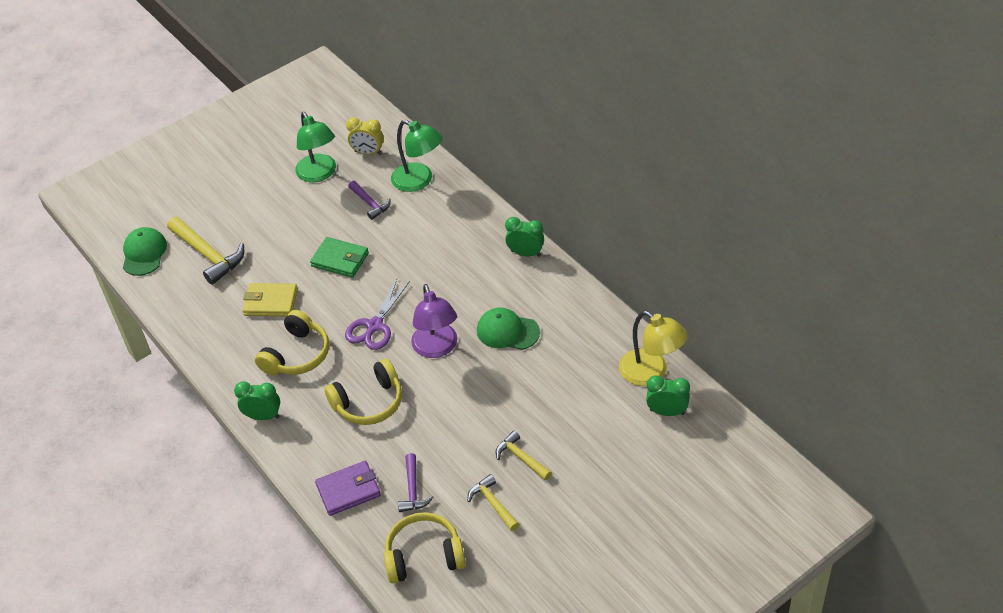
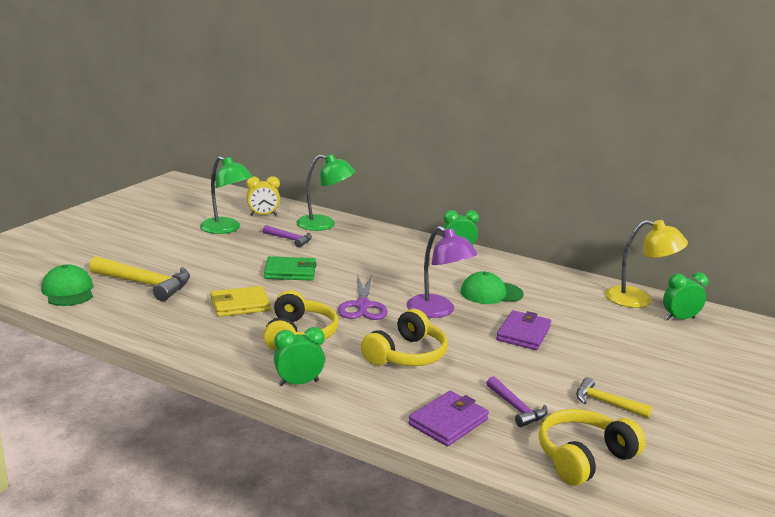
camera: 30 degrees left, 25 degrees down
yellow hammer [496,431,552,481] -> none
none -> purple wallet [496,310,551,350]

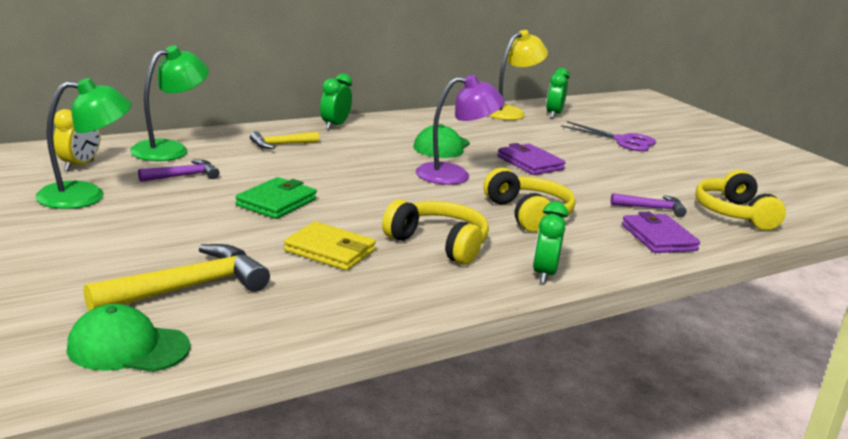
camera: 60 degrees left, 0 degrees up
yellow wallet [210,286,271,317] -> yellow wallet turned 75 degrees counterclockwise [284,221,376,270]
purple scissors [338,275,388,320] -> purple scissors moved to [561,121,656,151]
yellow hammer [576,377,652,418] -> yellow hammer moved to [250,131,319,149]

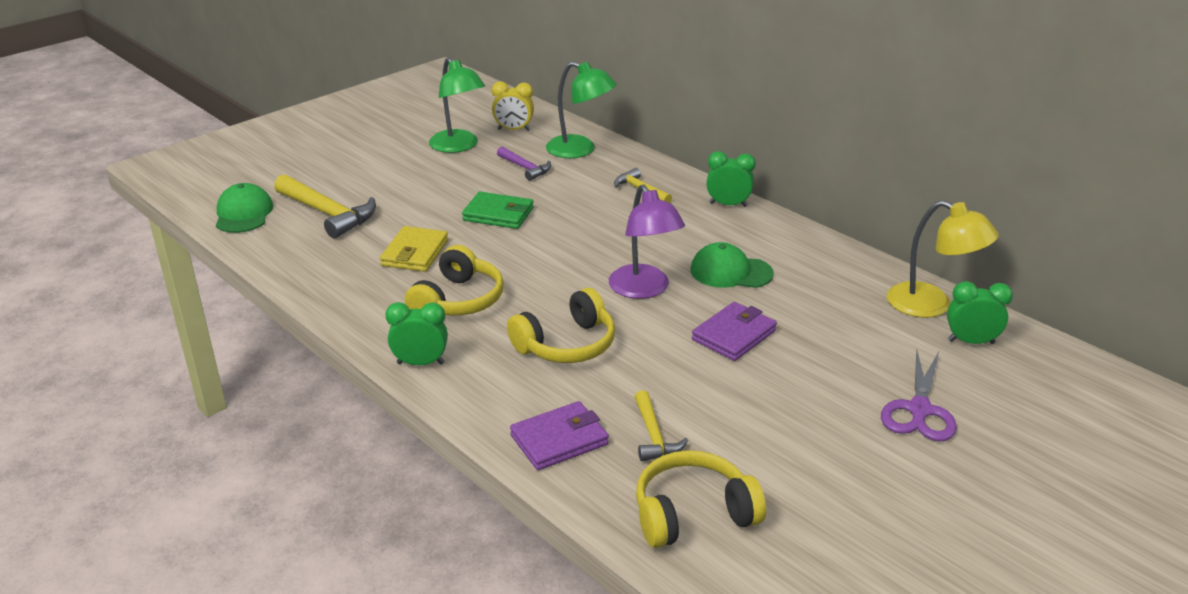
camera: 80 degrees right, 10 degrees up
purple hammer [611,193,687,217] -> yellow hammer [635,390,688,461]

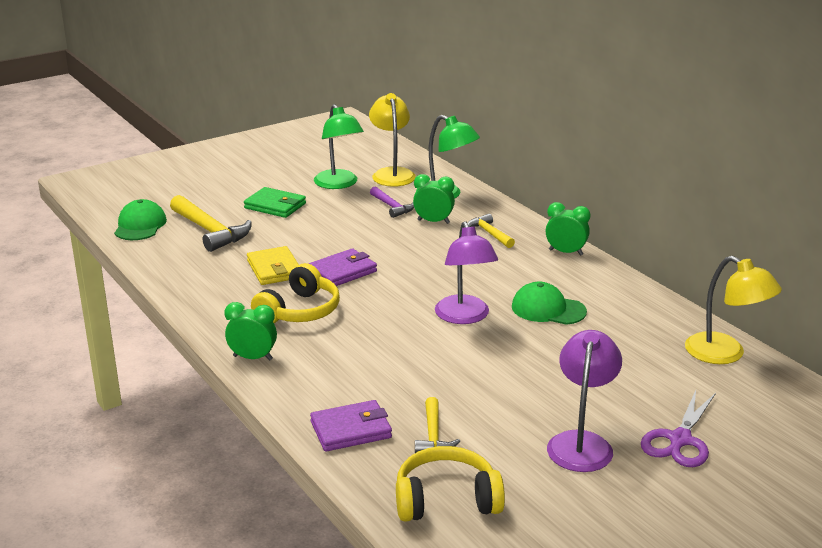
camera: 10 degrees right, 5 degrees down
yellow wallet [380,226,448,272] -> yellow wallet turned 45 degrees counterclockwise [247,246,299,285]
green wallet [462,192,534,229] -> green wallet moved to [244,187,306,218]
yellow clock [492,81,534,131] -> yellow lamp [369,93,416,187]
yellow headphones [507,288,615,363] -> none
purple wallet [692,302,777,361] -> purple wallet moved to [309,248,377,286]
green clock [947,281,1013,344] -> green clock moved to [413,174,455,224]
none -> purple lamp [547,330,622,472]

